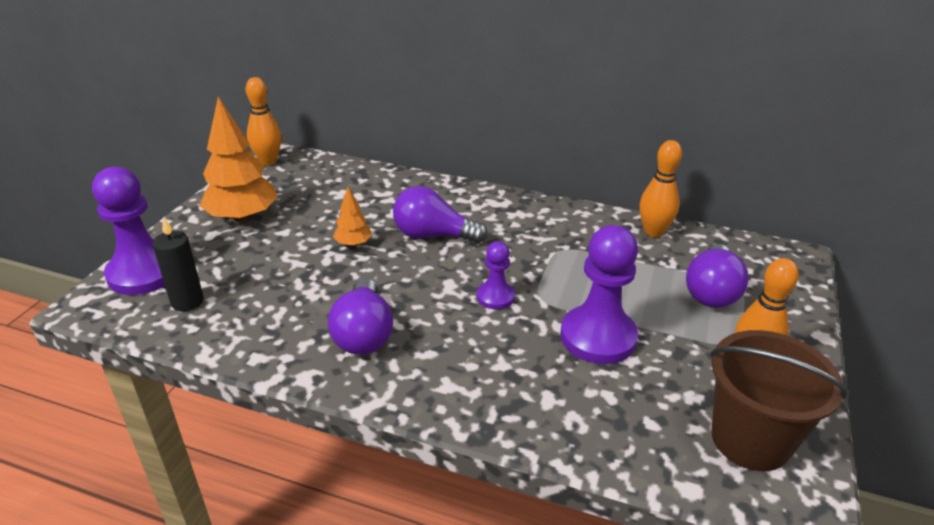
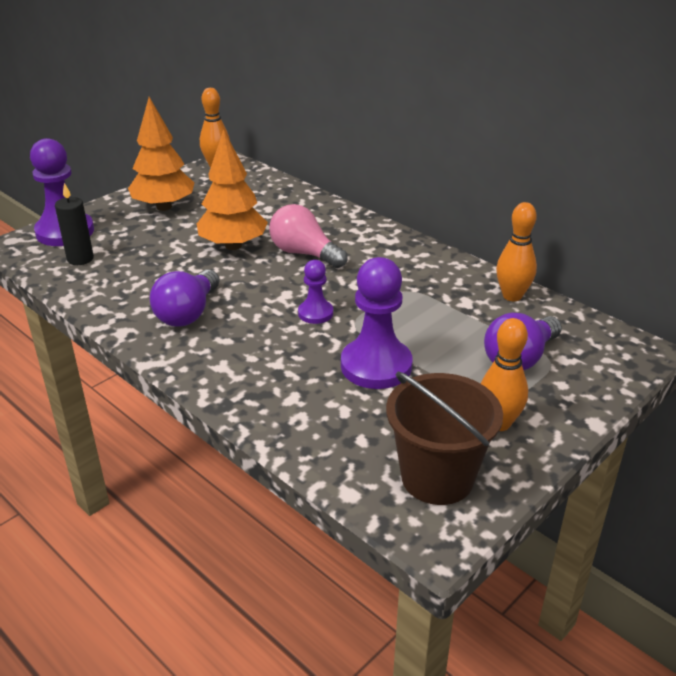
camera: 25 degrees right, 0 degrees up
orange tree [333,187,372,247] -> orange tree [197,129,268,250], size x2.02
purple light bulb [393,186,488,243] -> pink light bulb [269,204,347,268]

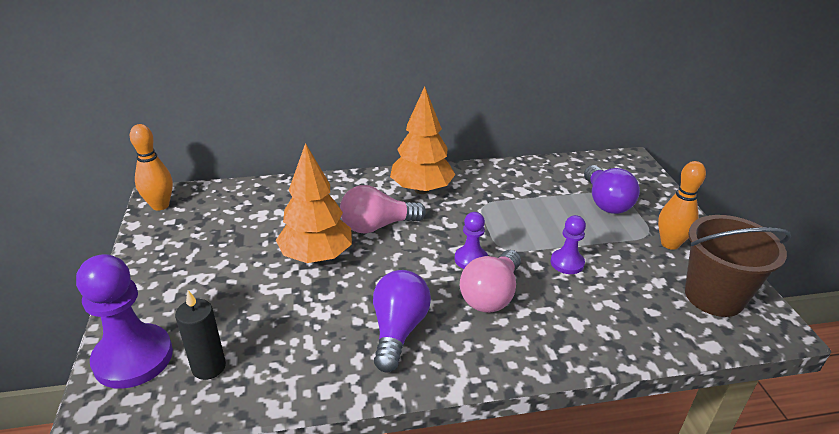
camera: 55 degrees left, 0 degrees up
orange tree [128,97,194,211] -> orange tree moved to [390,86,456,194]
purple light bulb [150,270,219,327] -> purple light bulb turned 135 degrees counterclockwise [373,270,431,372]
purple pawn [341,257,412,389] -> purple pawn [550,215,586,274], size x0.54
orange bowling pin [496,202,537,301] -> none
none -> pink light bulb [460,250,521,313]

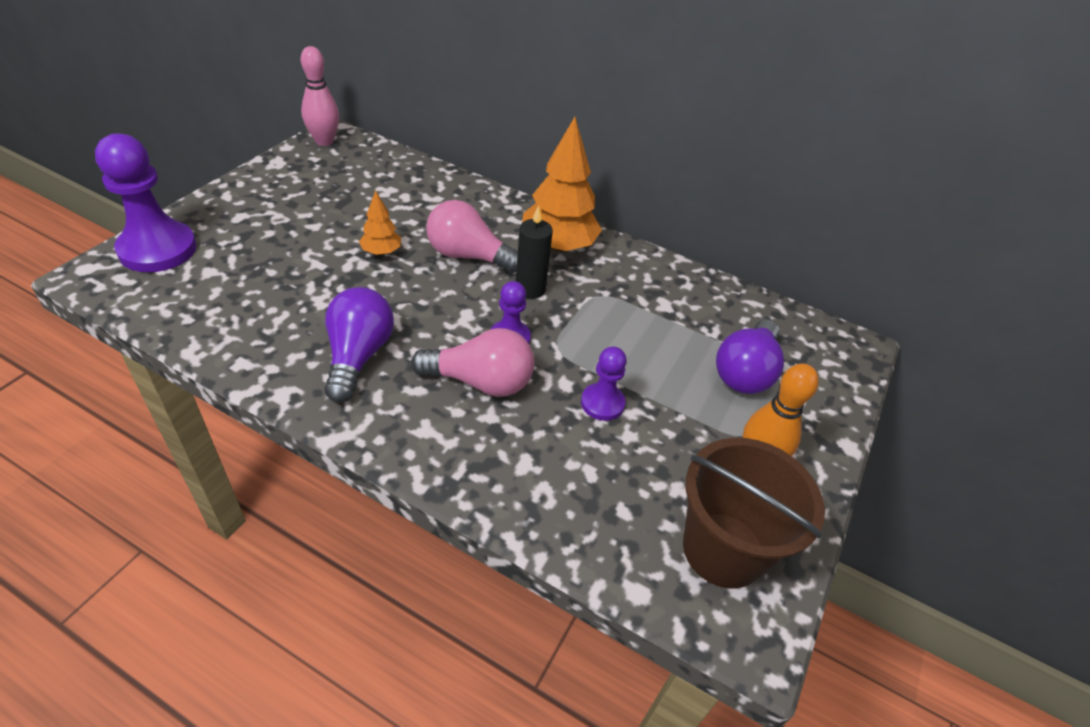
camera: 35 degrees right, 10 degrees up
orange bowling pin [130,124,173,210] -> pink bowling pin [300,46,339,146]
black candle [175,290,226,380] -> black candle moved to [516,205,553,299]
orange tree [276,143,352,263] -> orange tree [359,190,401,255], size x0.49
purple light bulb [373,270,431,372] -> purple light bulb turned 45 degrees counterclockwise [324,287,394,403]
pink light bulb [460,250,521,313] -> pink light bulb turned 150 degrees counterclockwise [411,328,534,397]

